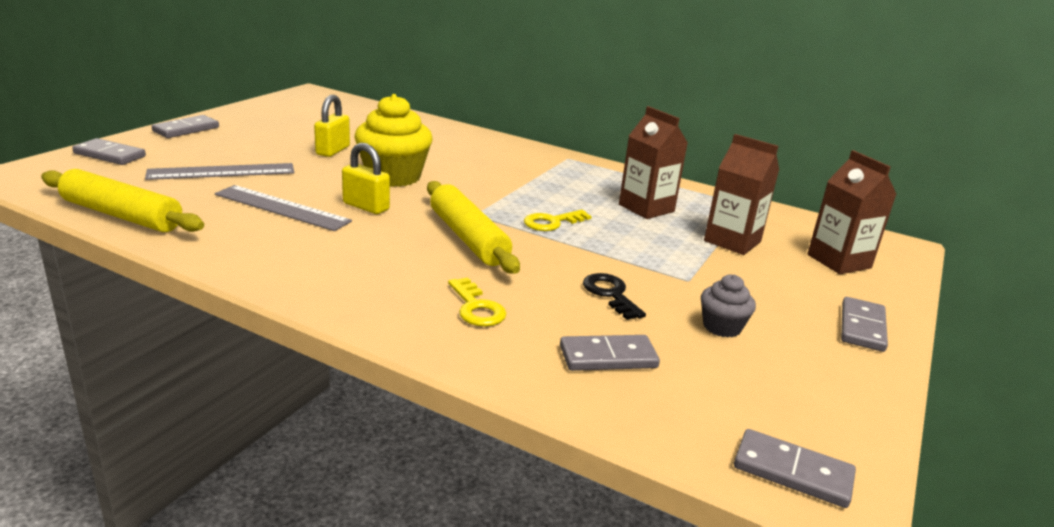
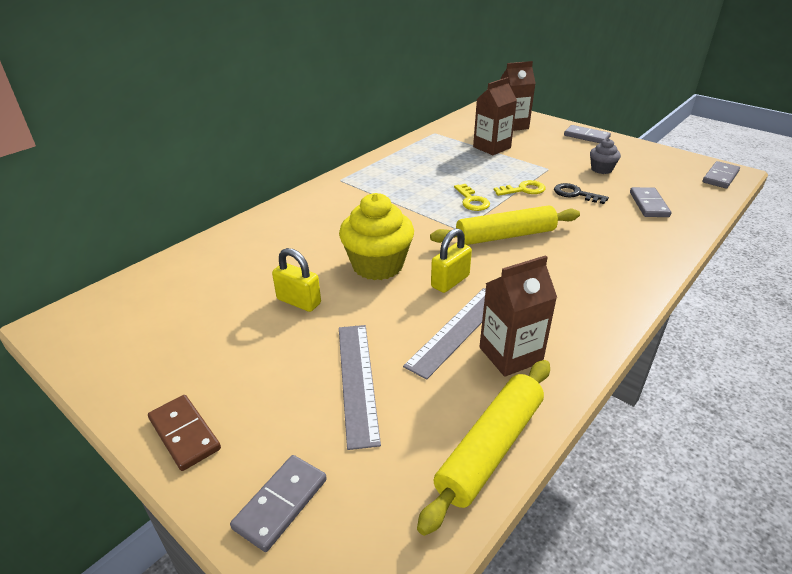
camera: 75 degrees left, 10 degrees up
grey domino [152,115,219,138] -> brown domino [148,395,221,471]
yellow key [448,277,506,326] -> yellow key moved to [494,180,546,196]
black key [583,273,646,320] -> black key turned 45 degrees clockwise [554,183,609,204]
brown carton [619,106,688,219] -> brown carton moved to [479,255,557,377]

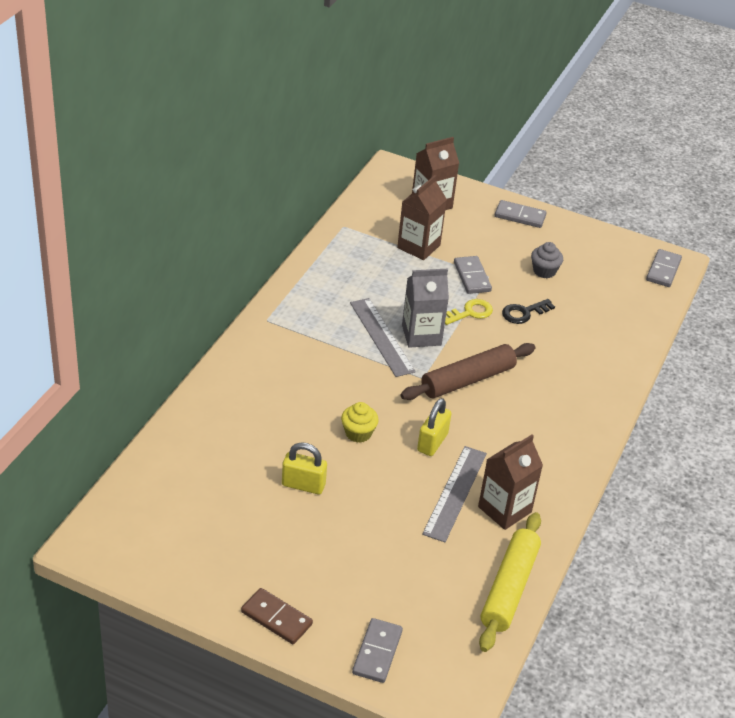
camera: 20 degrees left, 5 degrees up
yellow cupcake [339,193,414,280] -> yellow cupcake [341,402,378,443], size x0.52
grey ruler [339,325,381,450] -> grey ruler moved to [350,298,416,377]
yellow rolling pin [430,205,580,245] -> brown rolling pin [401,343,535,400]
yellow key [454,184,490,211] -> grey carton [402,269,449,348]
black key [554,183,609,204] -> black key turned 45 degrees counterclockwise [502,299,555,324]
grey domino [630,187,671,217] -> grey domino moved to [454,256,492,294]

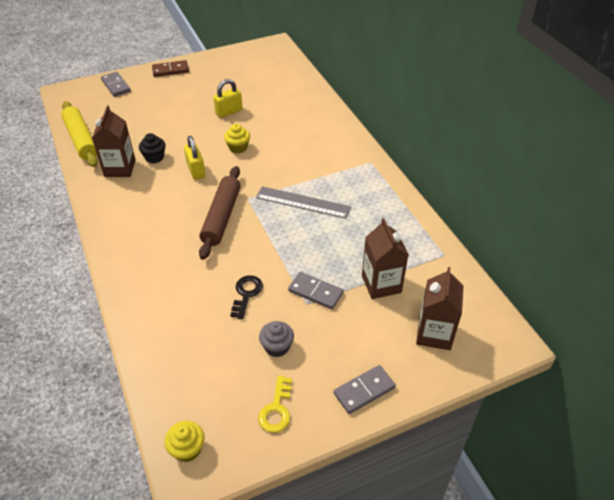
camera: 135 degrees right, 5 degrees up
grey carton [402,269,449,348] -> none
grey ruler [422,446,487,542] -> black cupcake [139,133,166,163]
yellow key [445,299,493,325] -> yellow key moved to [258,376,292,433]
grey domino [646,249,682,287] -> yellow cupcake [164,421,205,462]

